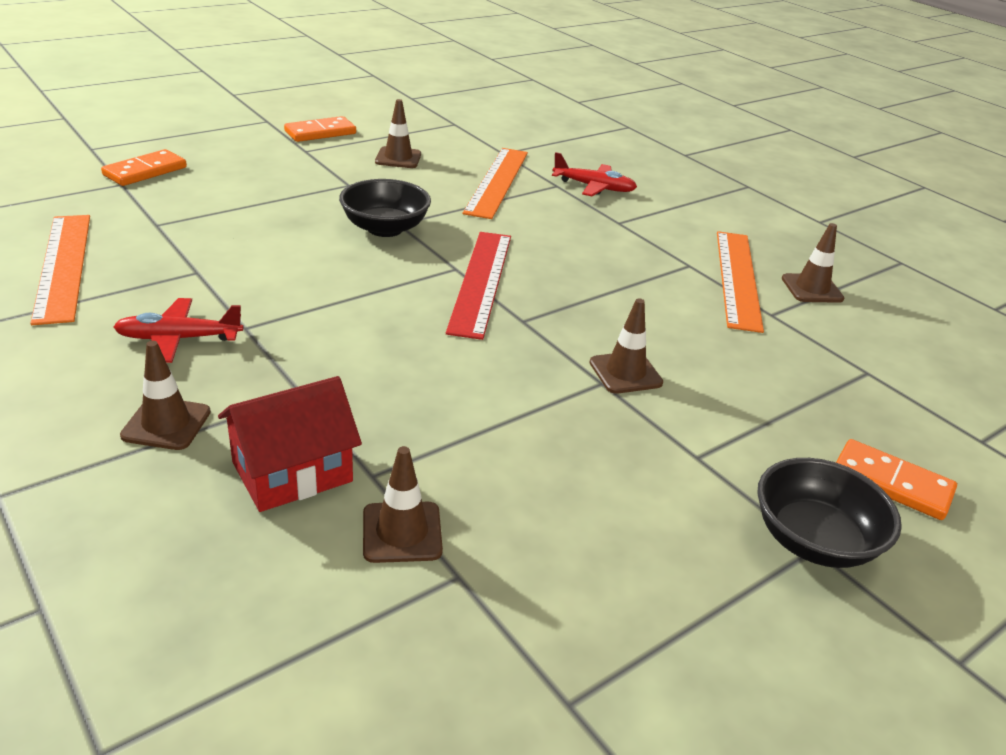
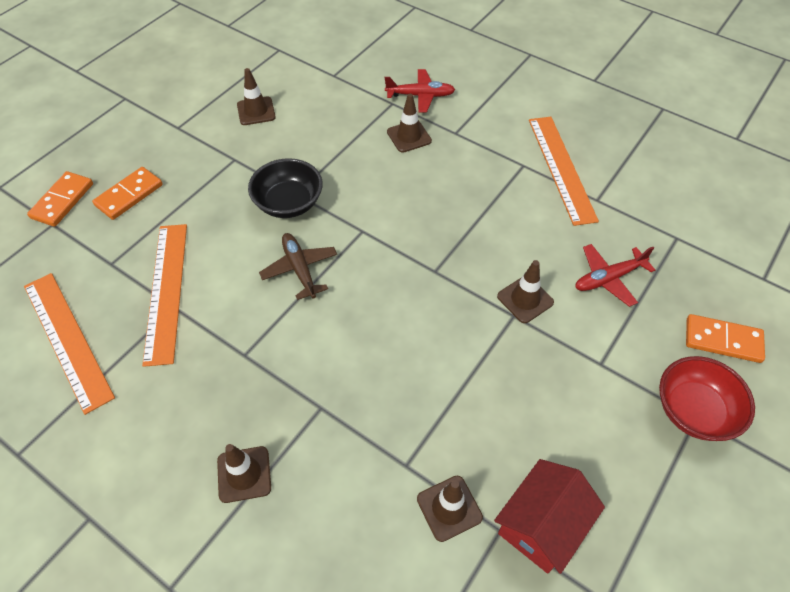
camera: 15 degrees left, 20 degrees up
red plane [113,298,243,363] -> red plane moved to [575,244,655,307]
red house [218,376,362,512] -> red house moved to [494,459,605,574]
orange domino [284,116,356,142] -> orange domino moved to [92,167,163,220]
red ruler [446,232,511,340] -> none
orange ruler [463,148,528,219] -> orange ruler moved to [142,224,187,367]
black bowl [757,458,902,568] -> red bowl [659,356,755,441]
brown traffic cone [782,223,844,303] -> brown traffic cone moved to [387,94,432,153]
none -> brown plane [259,233,337,300]

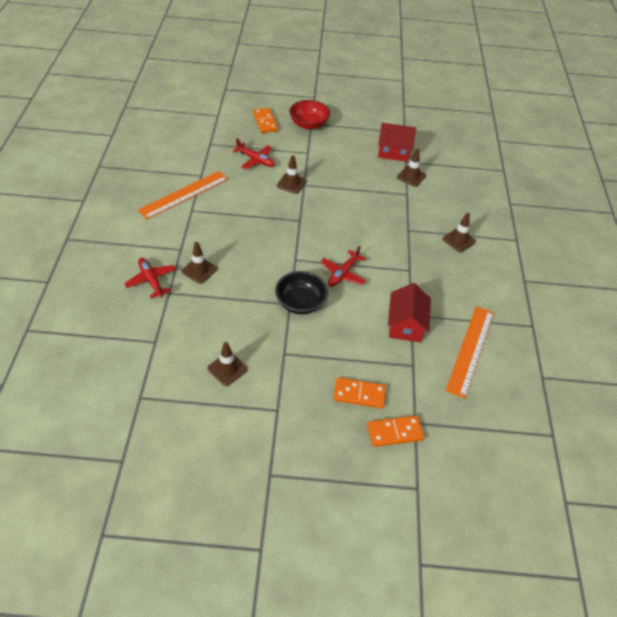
camera: 125 degrees left, 5 degrees down
orange ruler [142,224,187,367] -> red house [388,283,431,343]
brown plane [259,233,337,300] -> red plane [320,246,366,287]

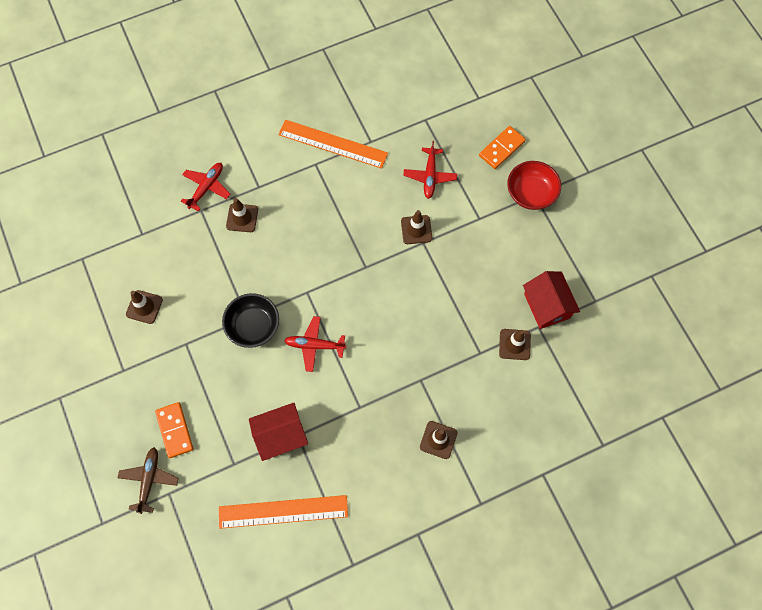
camera: 65 degrees right, 20 degrees up
orange domino [367,416,424,447] -> brown plane [118,447,179,514]

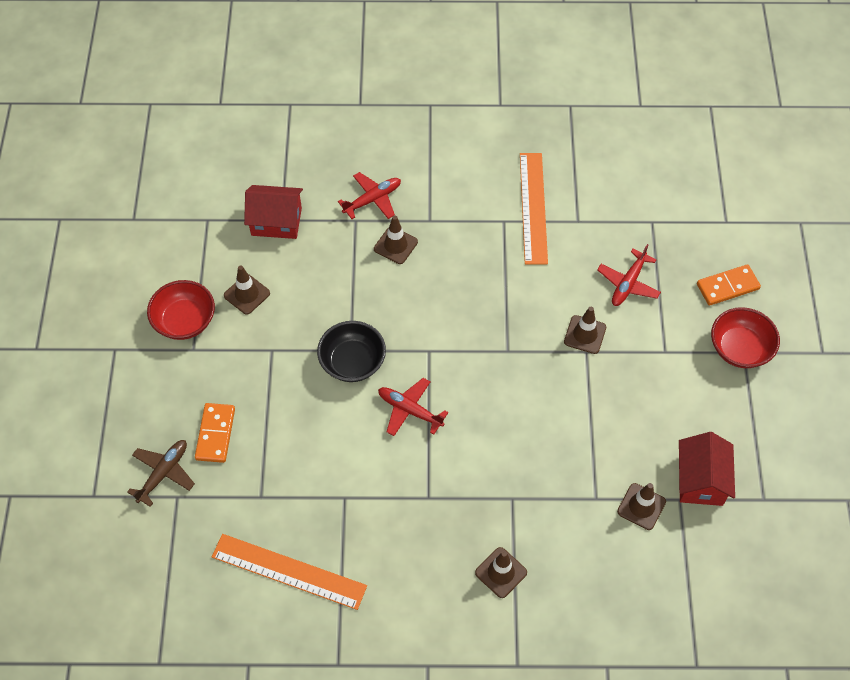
camera: 25 degrees right, 10 degrees down
red house [249,403,308,461] -> red house moved to [244,185,303,239]
orange ruler [278,120,388,169] -> orange ruler turned 45 degrees clockwise [520,153,548,265]
none -> red bowl [147,280,215,340]

